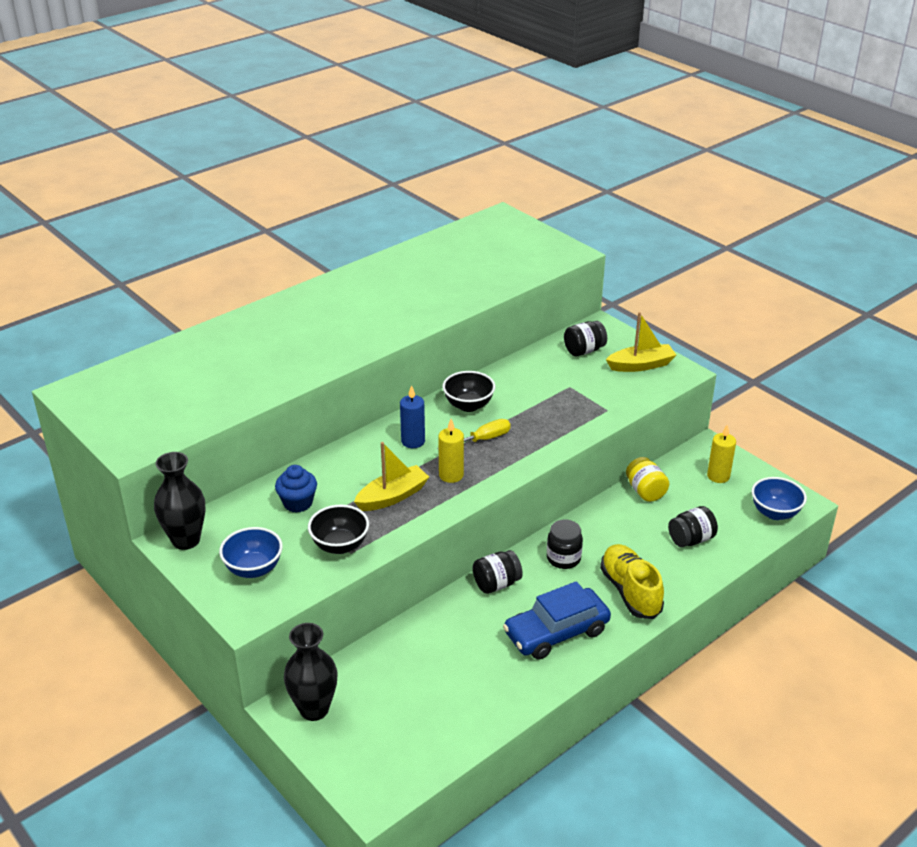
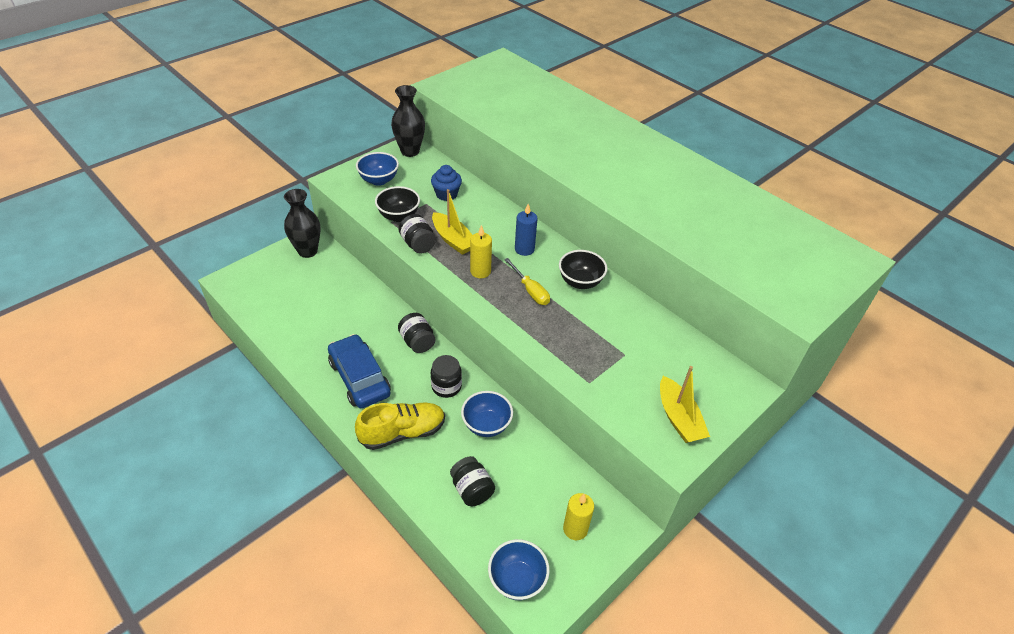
camera: 85 degrees right, 10 degrees up
black jar [564,321,607,356] -> black jar moved to [398,214,436,253]
yellow jar [626,457,669,502] -> none
none -> blue bowl [461,391,513,437]

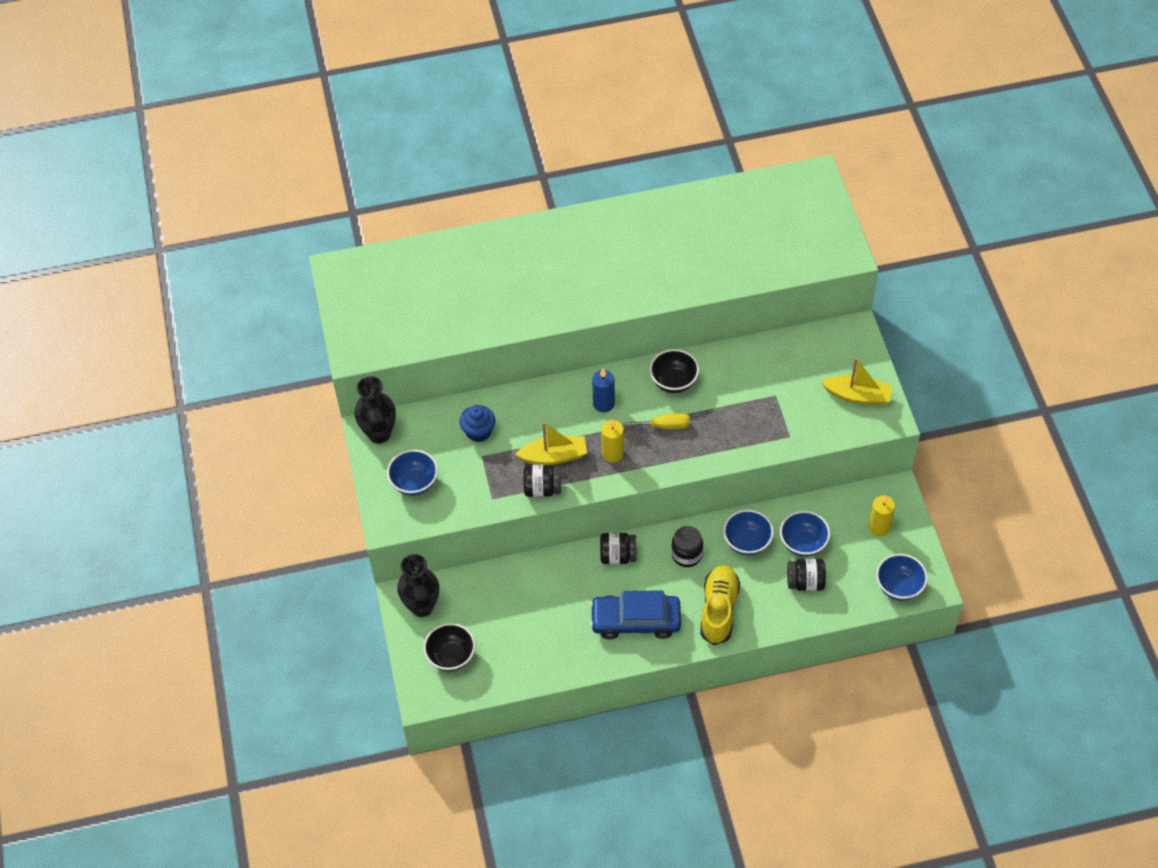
camera: 55 degrees left, 10 degrees up
black bowl [375,186,420,222] -> black bowl moved to [423,623,475,671]
none -> blue bowl [780,511,830,557]

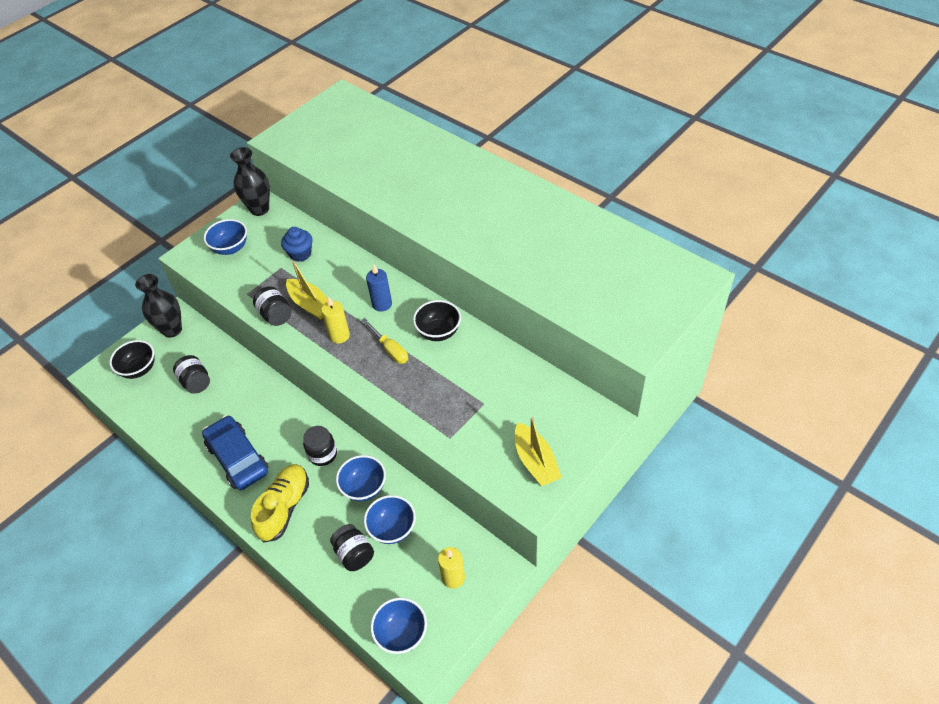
camera: 55 degrees right, 5 degrees down
black jar [600,533,636,564] -> black jar moved to [173,355,210,394]
yellow shoe [700,565,740,645] -> yellow shoe turned 45 degrees counterclockwise [251,464,309,542]

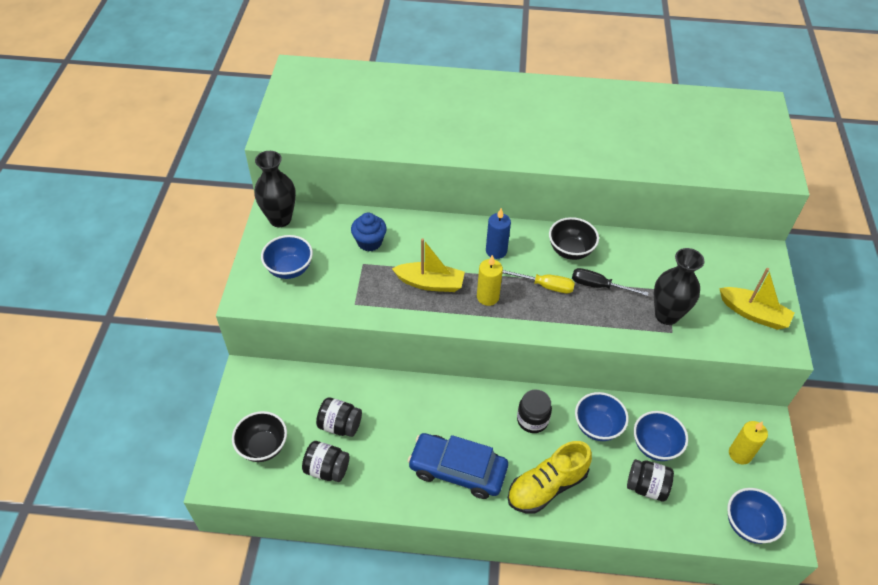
camera: 40 degrees left, 0 degrees up
black vase [135,274,182,337] -> black vase moved to [654,248,704,325]
yellow shoe [251,464,309,542] -> yellow shoe turned 105 degrees counterclockwise [508,441,592,513]
black jar [253,286,292,326] -> black jar moved to [302,441,349,482]
none -> black screwdriver [572,268,649,296]

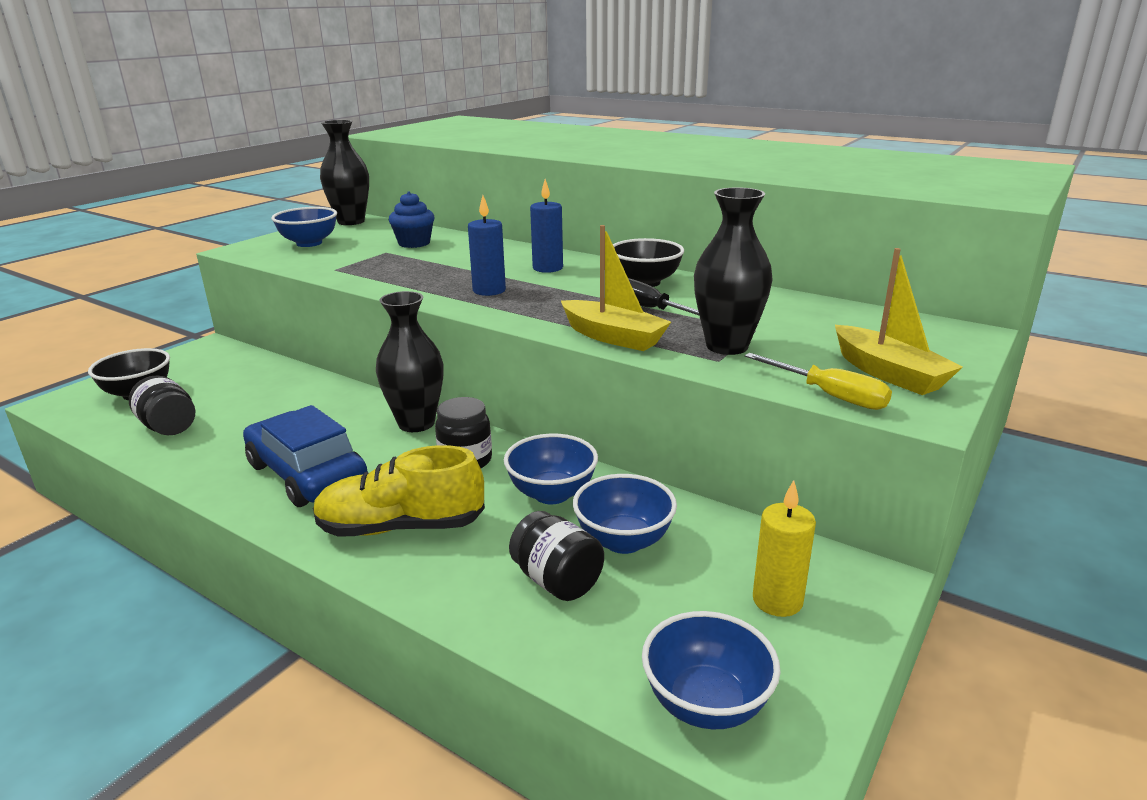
camera: 30 degrees right, 25 degrees down
black jar [316,397,362,437] -> none
yellow boat [392,238,465,292] -> yellow boat moved to [561,225,671,351]
yellow candle [477,255,503,306] -> blue candle [468,196,506,296]
yellow screwdriver [502,270,575,293] -> yellow screwdriver moved to [745,353,892,410]
none -> black vase [376,291,444,432]

